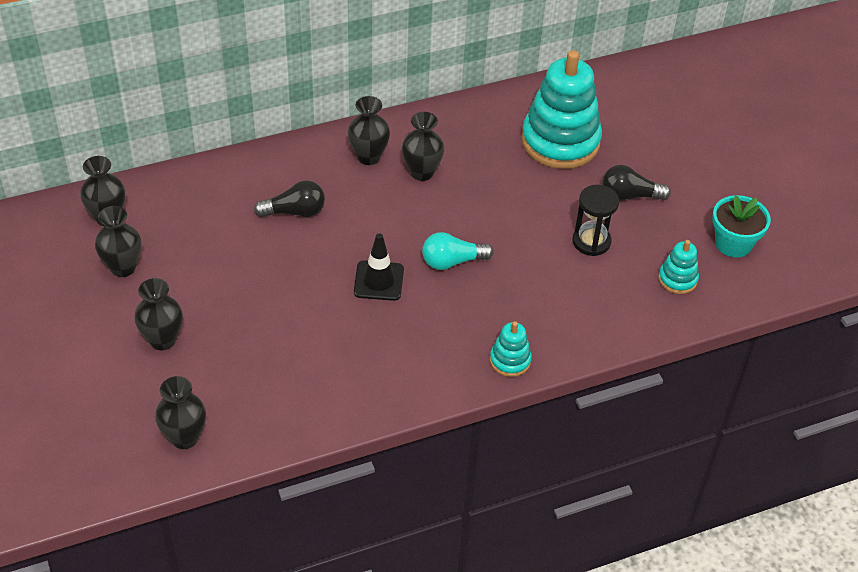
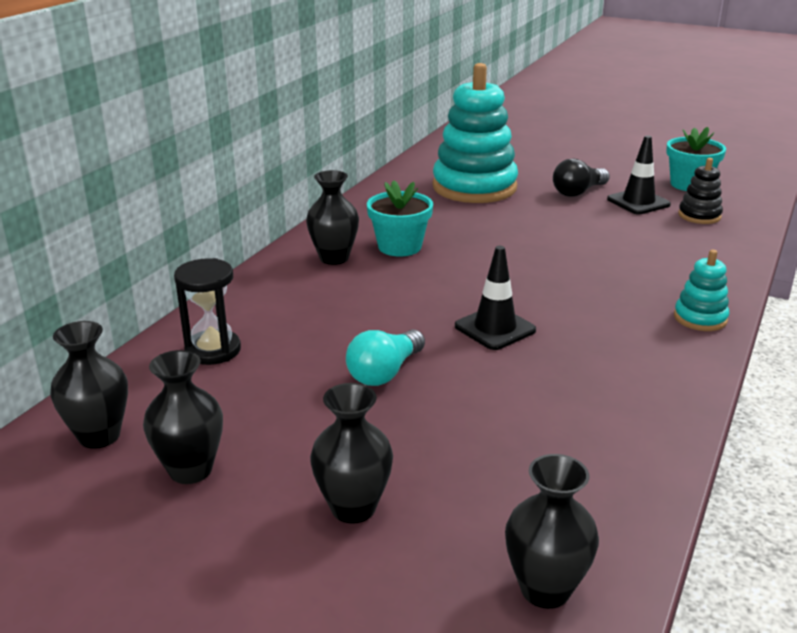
camera: 40 degrees left, 20 degrees down
black light bulb [254,180,325,217] -> none
black vase [402,112,444,181] -> turquoise flower pot [367,180,433,257]
turquoise light bulb [422,232,493,270] -> turquoise light bulb moved to [346,329,425,386]
black hourglass [572,185,619,256] -> black hourglass moved to [174,258,241,365]
turquoise stacking toy [658,240,699,294] -> black stacking toy [678,158,723,224]
none -> black traffic cone [607,135,671,214]

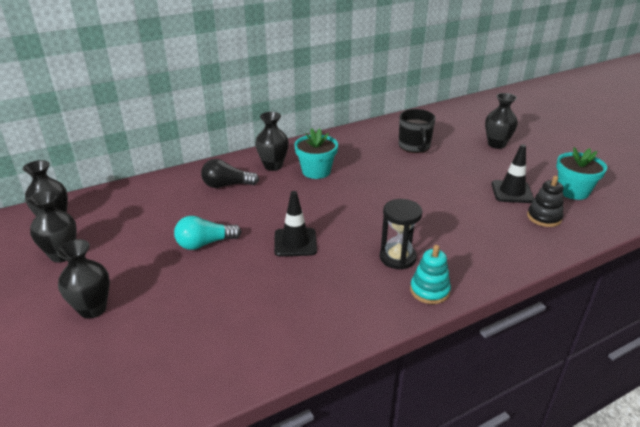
camera: 35 degrees right, 5 degrees up
black hourglass [174,258,241,365] -> black hourglass moved to [380,199,422,270]
turquoise stacking toy [433,63,518,203] -> black mug [399,109,435,153]
black vase [505,454,599,609] -> black vase moved to [485,93,518,149]
black light bulb [553,159,610,197] -> black light bulb moved to [201,159,259,188]

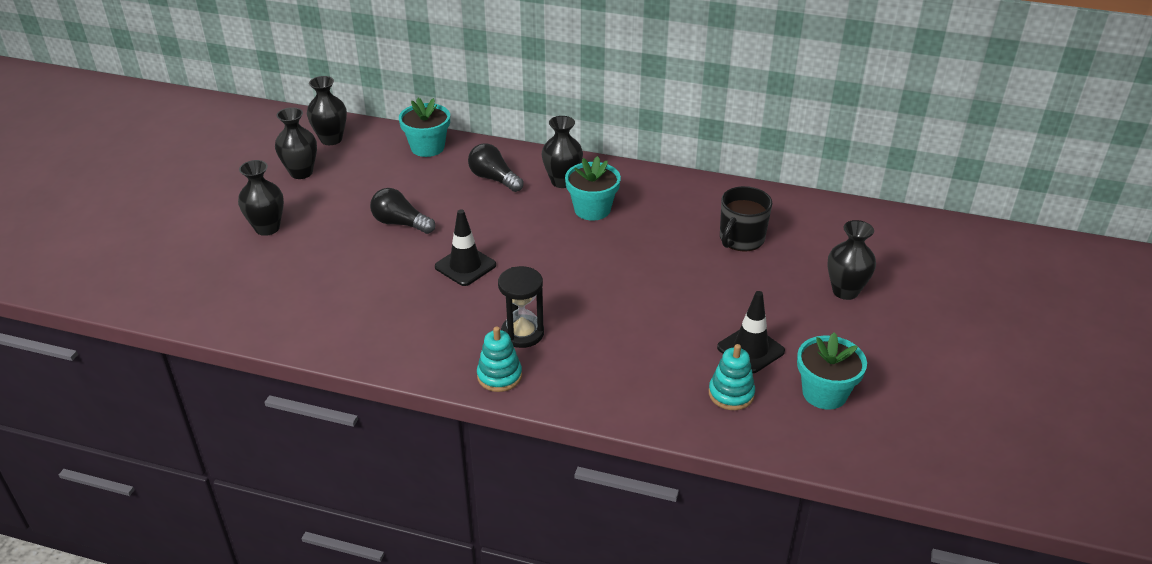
camera: 45 degrees right, 5 degrees up
turquoise light bulb [174,216,242,250] -> black light bulb [370,188,435,234]
black stacking toy [527,176,564,227] -> turquoise stacking toy [709,344,755,410]
none -> turquoise flower pot [399,98,450,157]

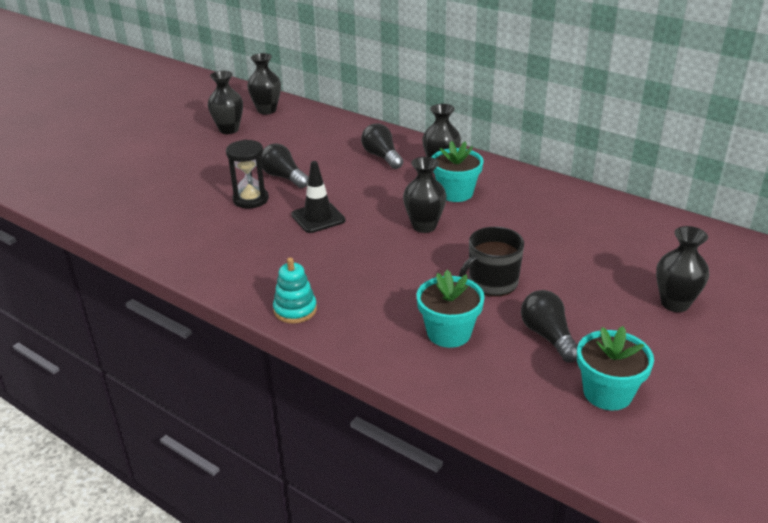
camera: 20 degrees right, 5 degrees down
black vase [238,160,284,236] -> black vase moved to [403,157,447,233]
turquoise flower pot [399,98,450,157] -> turquoise flower pot moved to [416,270,485,348]
black hourglass [498,266,544,348] -> black hourglass moved to [226,140,269,208]
turquoise stacking toy [709,344,755,410] -> none
black traffic cone [717,291,785,373] -> black light bulb [521,290,578,363]
black mug [720,186,772,251] -> black mug moved to [459,227,524,297]

